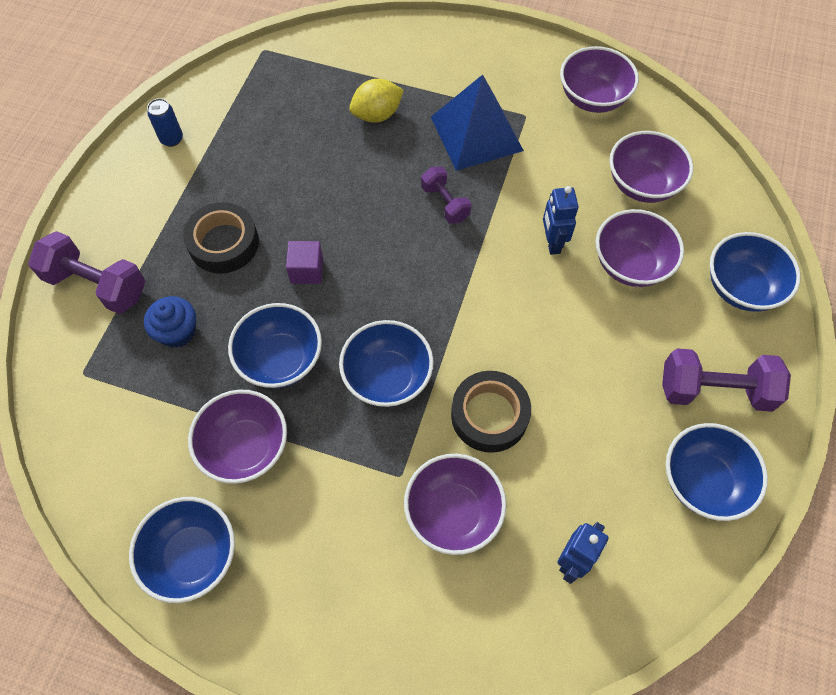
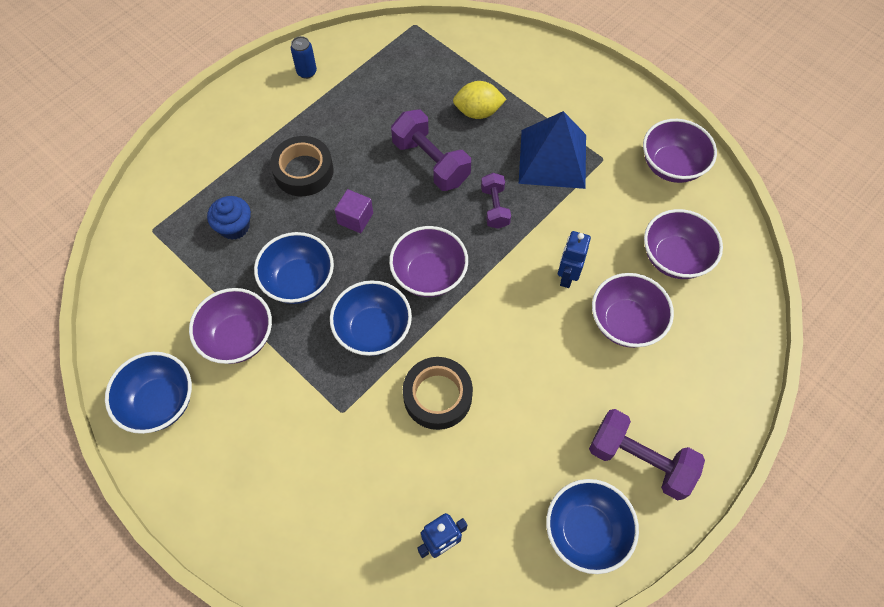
camera: 25 degrees right, 0 degrees up
purple dumbbell [28,231,145,314] -> purple dumbbell moved to [391,109,471,191]
purple bowl [404,454,506,555] -> purple bowl moved to [389,226,468,297]
blue bowl [710,232,801,312] -> none

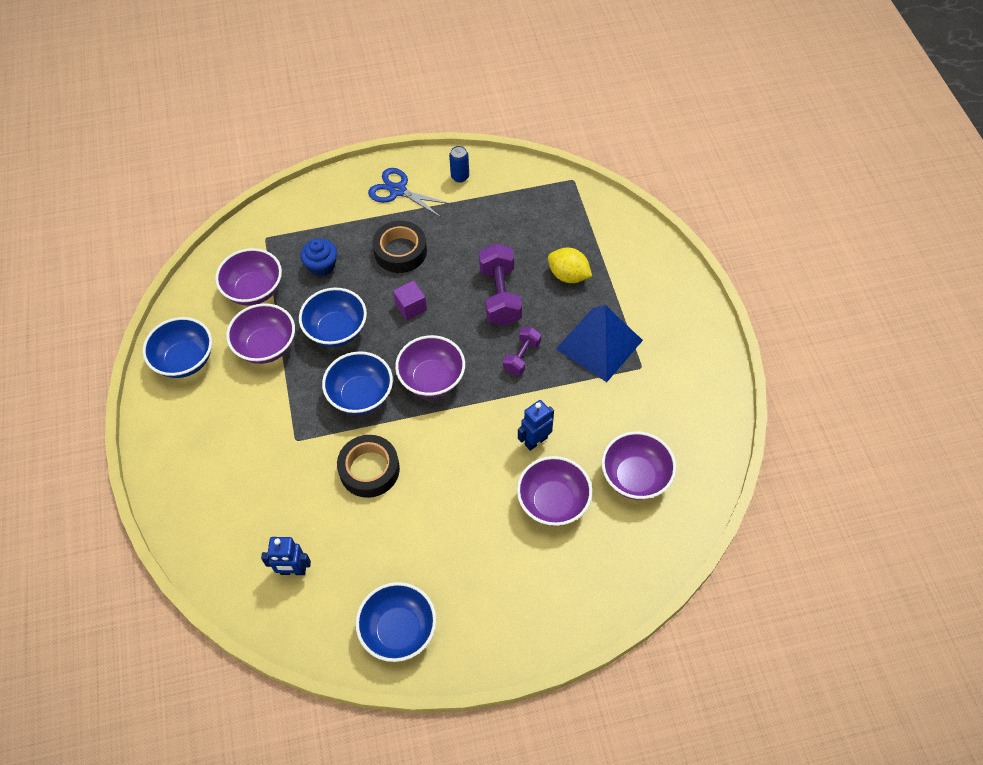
camera: 35 degrees right, 5 degrees down
purple dumbbell [589,409,705,500] -> none
purple bowl [643,119,717,183] -> purple bowl moved to [215,248,282,306]
none -> blue scissors [368,168,452,217]

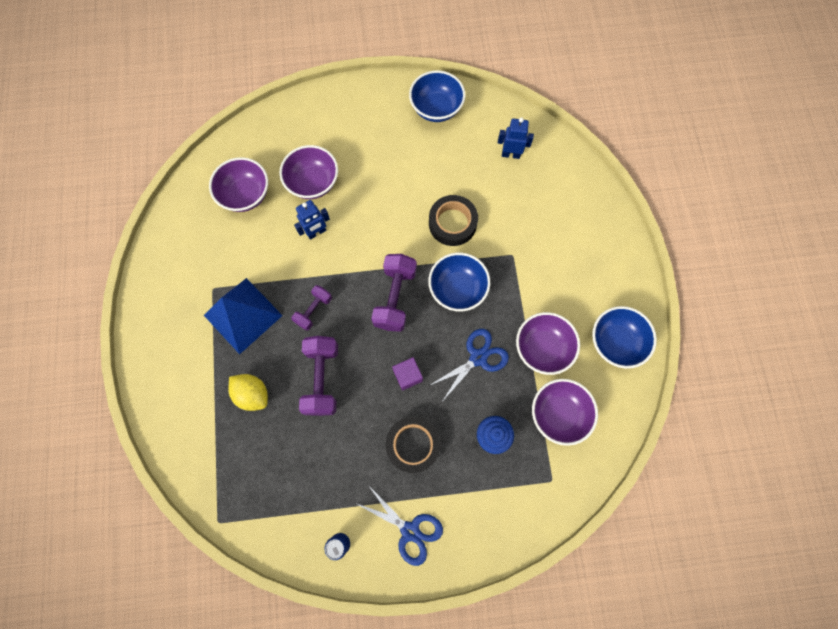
camera: 175 degrees left, 15 degrees up
blue bowl [299,288,367,347] -> blue scissors [429,329,509,400]
purple bowl [395,335,465,398] -> purple dumbbell [371,254,417,332]

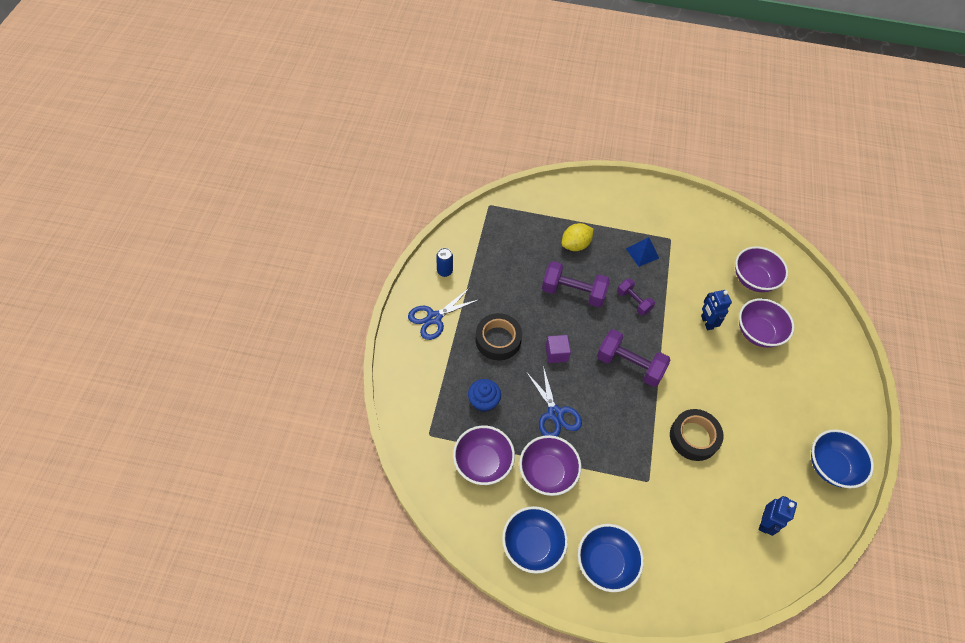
camera: 105 degrees right, 15 degrees down
blue pyramid [204,278,283,354] -> blue pyramid [626,237,659,267], size x0.52
blue bowl [428,253,490,312] -> blue bowl moved to [578,524,644,592]

